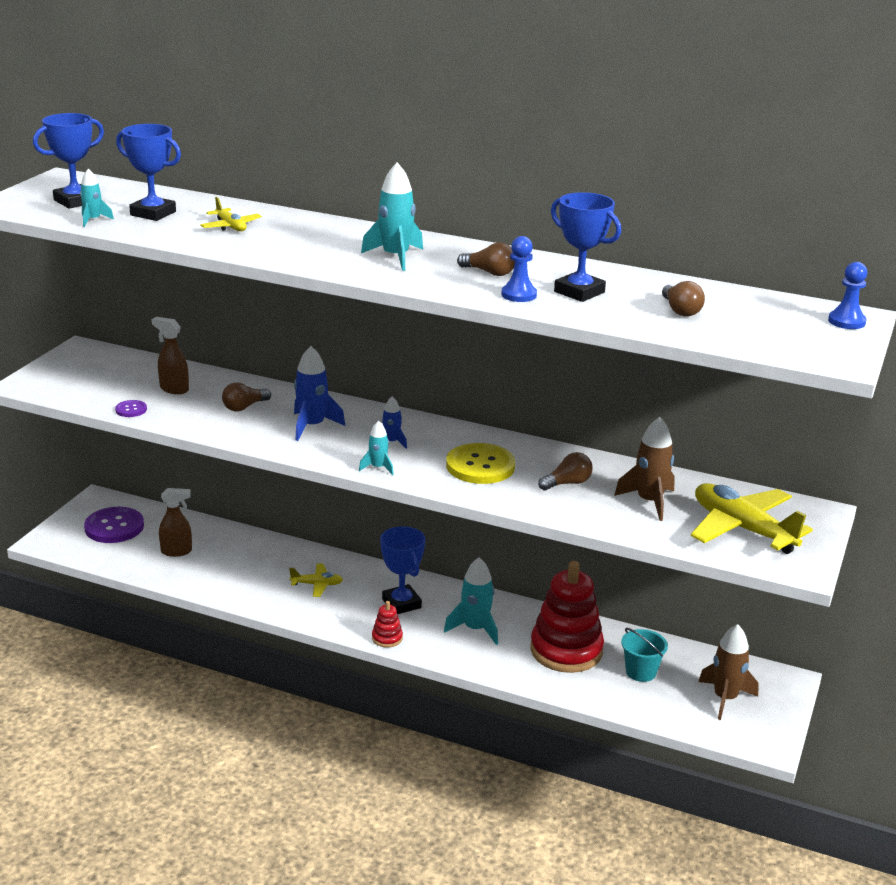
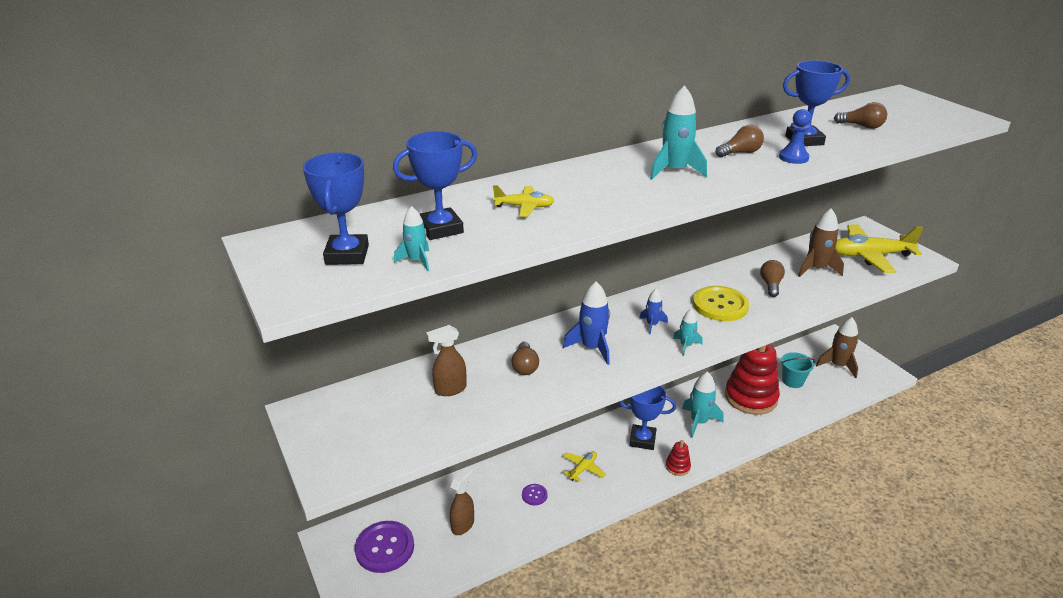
camera: 50 degrees left, 5 degrees up
purple button [115,400,147,417] -> purple button moved to [522,484,548,506]
blue pawn [828,262,867,329] -> none

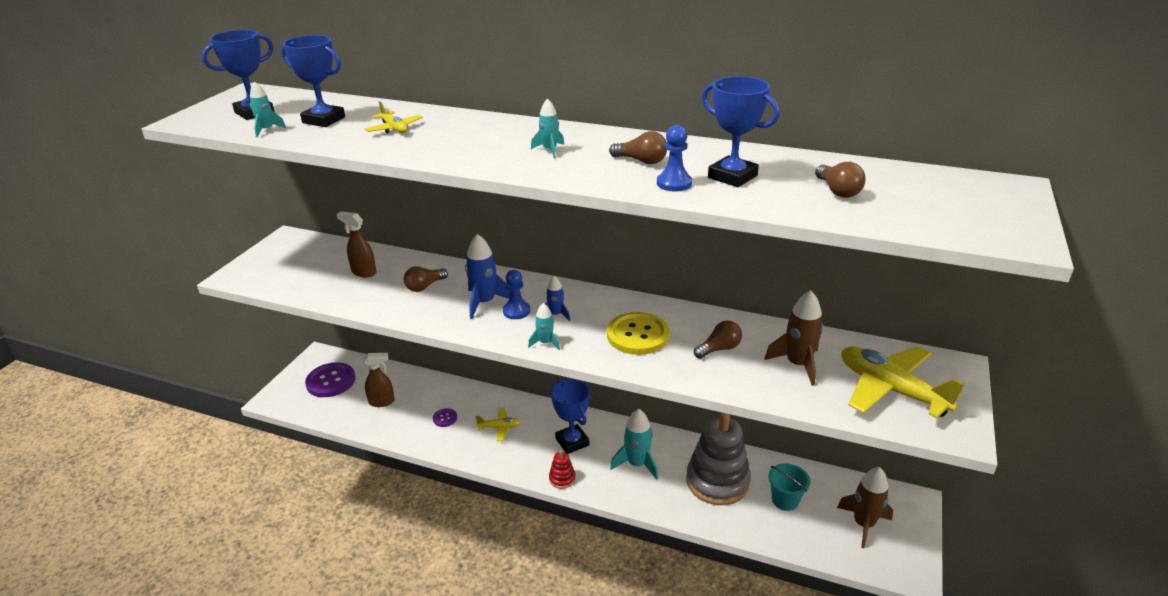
camera: 50 degrees right, 0 degrees up
turquoise rocket [650,85,707,179] -> turquoise rocket [531,98,565,158], size x0.57
red stacking toy [725,344,780,415] -> grey stacking toy [686,413,751,505]
none -> blue pawn [503,270,530,319]

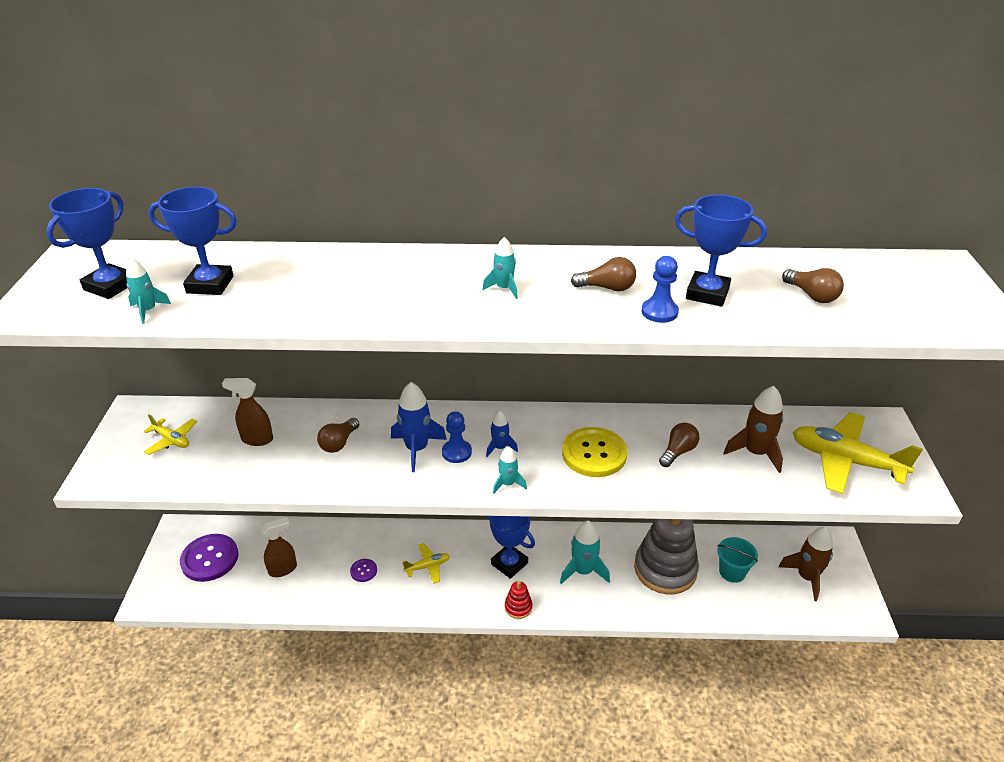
camera: 20 degrees left, 5 degrees up
yellow plane [365,101,423,133] -> yellow plane moved to [144,414,197,455]

